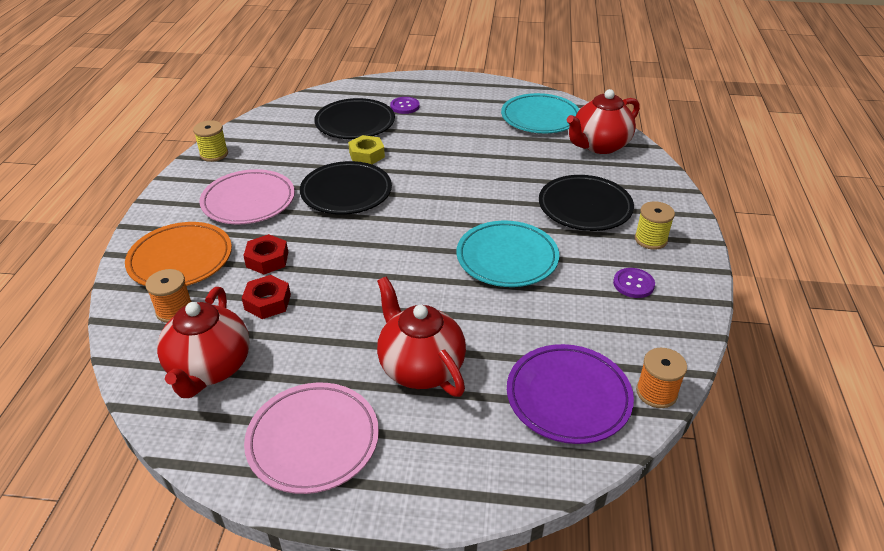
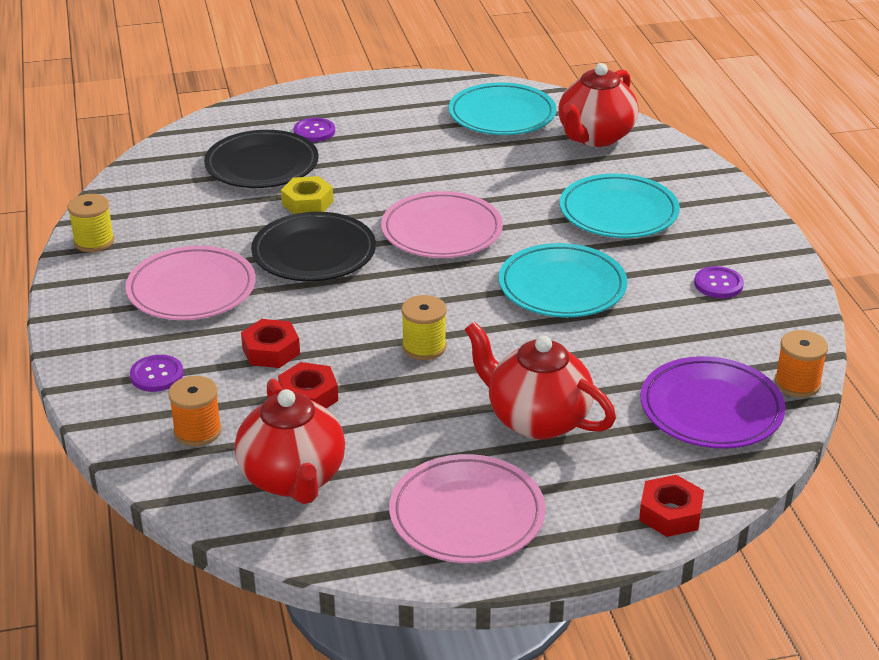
camera: 20 degrees left, 5 degrees down
orange plate [125,222,232,286] -> purple button [130,355,184,392]
black plate [539,175,634,231] -> turquoise plate [560,174,680,238]
yellow spool [635,201,675,250] -> yellow spool moved to [401,295,447,360]
none -> pink plate [381,191,503,258]
none -> red nut [639,475,704,537]

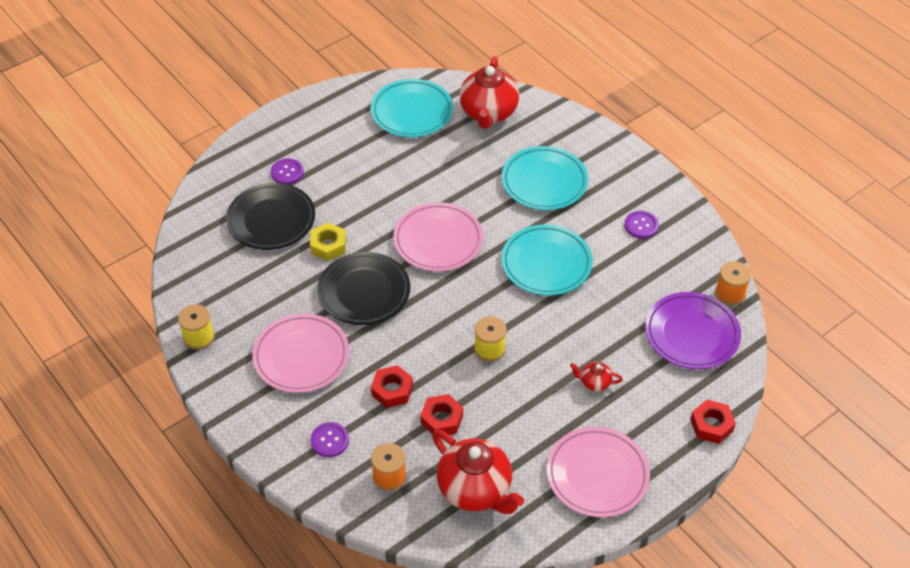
camera: 25 degrees left, 15 degrees up
red teapot [464,321,616,440] -> red teapot [570,362,623,392], size x0.45

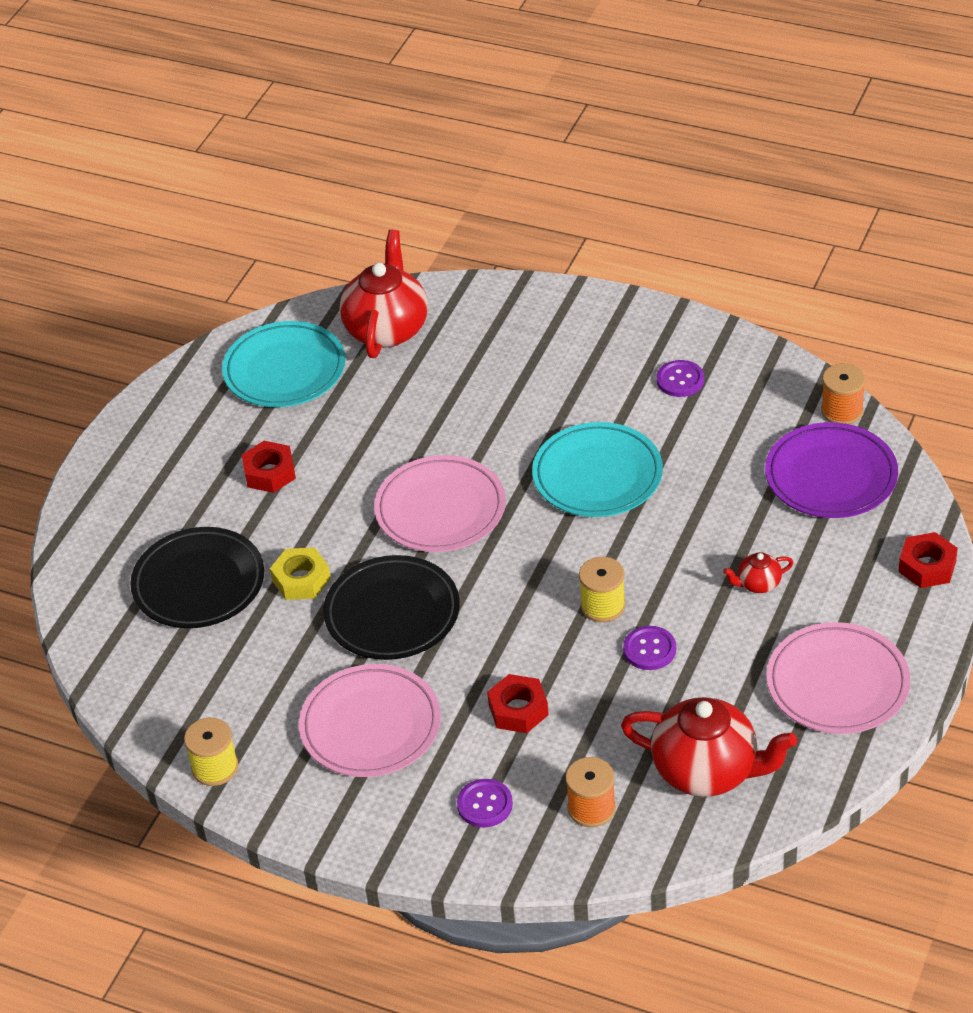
camera: 25 degrees left, 5 degrees down
purple button [271,159,304,184] -> purple button moved to [623,626,676,670]
red nut [420,394,463,435] -> red nut moved to [242,441,296,493]
red teapot [459,56,519,129] -> red teapot turned 150 degrees counterclockwise [340,230,428,358]
turquoise plate [502,146,588,210] -> none

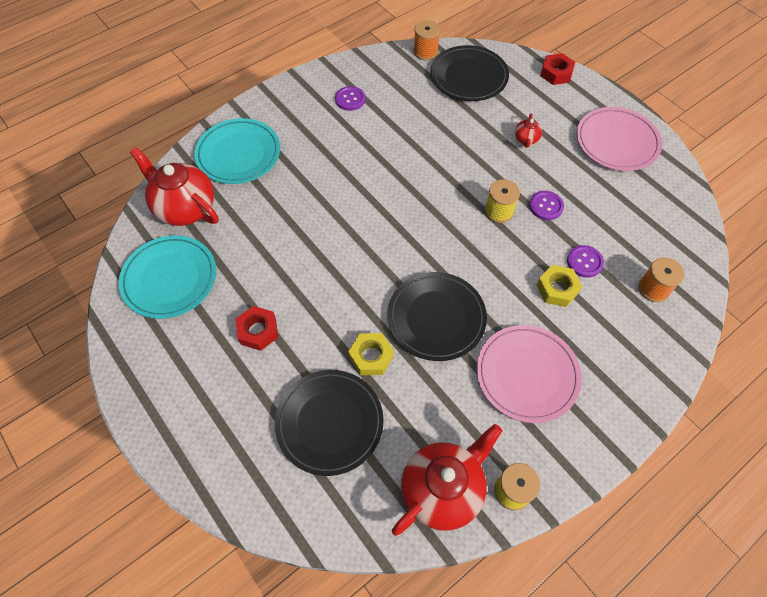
camera: 65 degrees left, 15 degrees up
pink plate [374,455,506,552] -> none
purple button [457,779,513,827] -> purple button moved to [567,245,604,277]
red nut [487,674,549,733] -> yellow nut [537,265,582,307]
turquoise plate [532,422,663,517] -> turquoise plate moved to [194,118,280,184]
red teapot [621,697,797,797] -> red teapot moved to [392,424,502,536]
purple plate [765,422,898,518] -> black plate [431,45,509,101]

